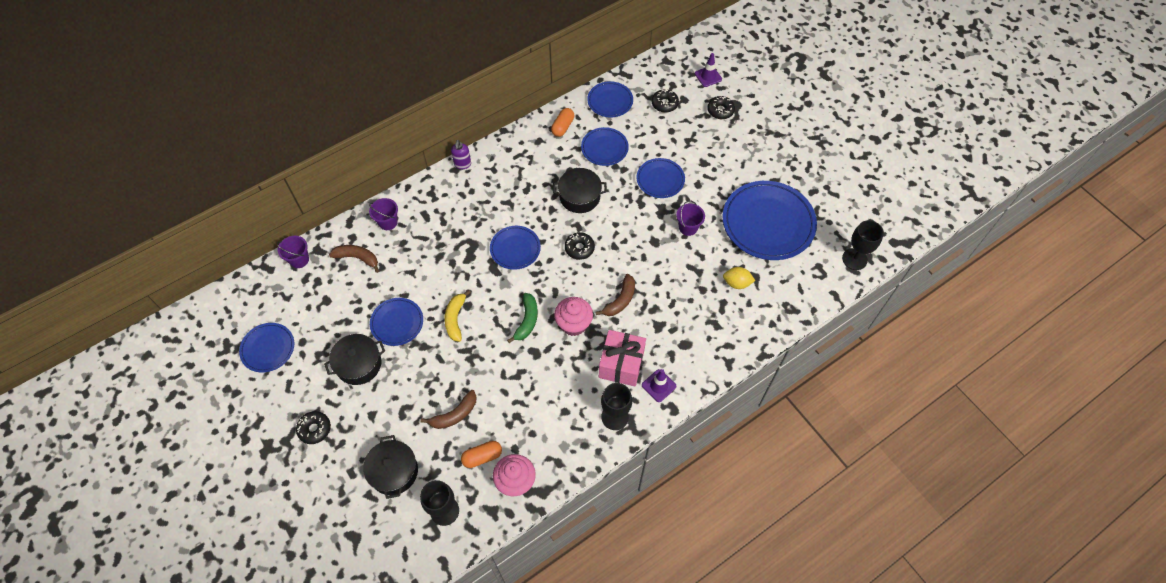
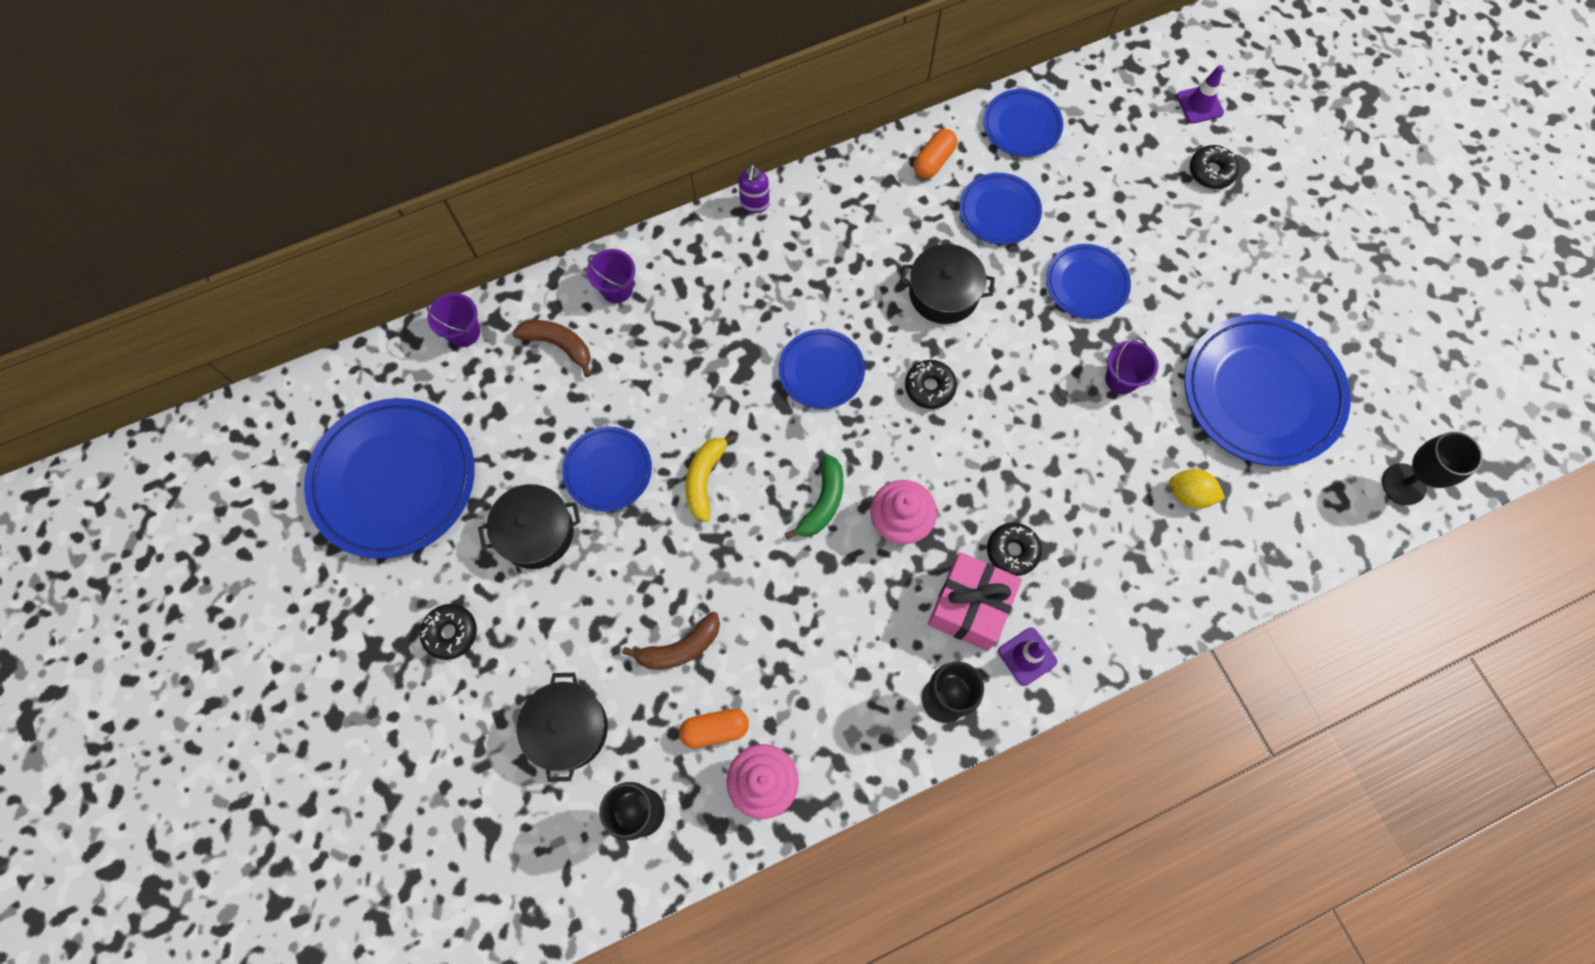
camera: 10 degrees right, 10 degrees up
blue plate [239,323,294,373] -> blue plate [304,398,475,559], size x1.87
brown banana [595,274,635,316] -> none
black donut [652,89,679,113] -> black donut moved to [987,522,1042,576]

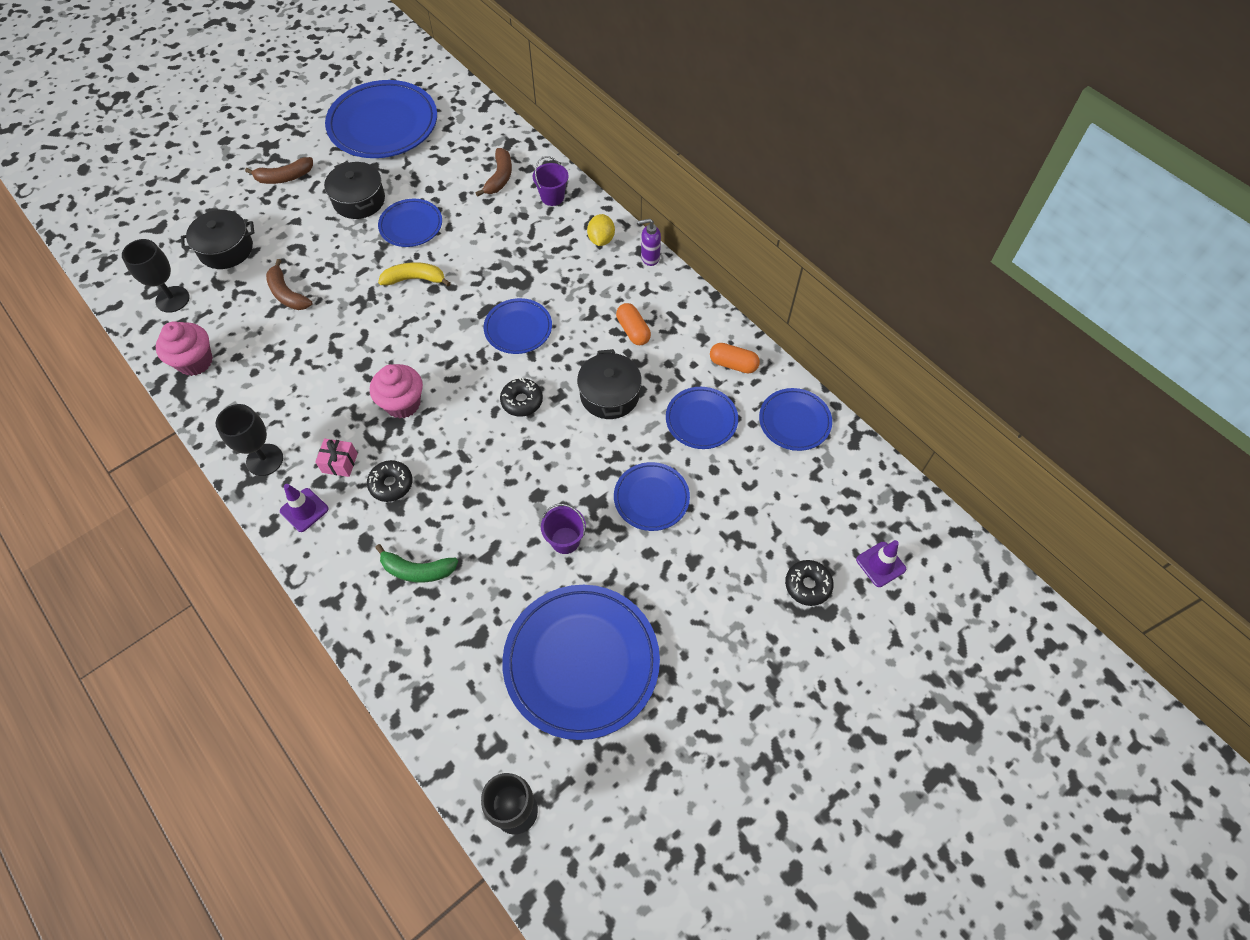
camera: 75 degrees right, 10 degrees down
black donut [420,604,477,660] -> brown banana [245,157,313,184]
purple bucket [426,293,480,347] -> none
orange capsule [679,709,749,749] -> orange capsule moved to [616,303,651,345]
green banana [785,454,843,540] -> green banana moved to [375,544,458,583]
pink gift [928,552,1022,651] -> pink gift [315,439,358,477], size x0.53
yellow lemon [1170,469,1225,508] -> yellow lemon moved to [587,214,615,246]

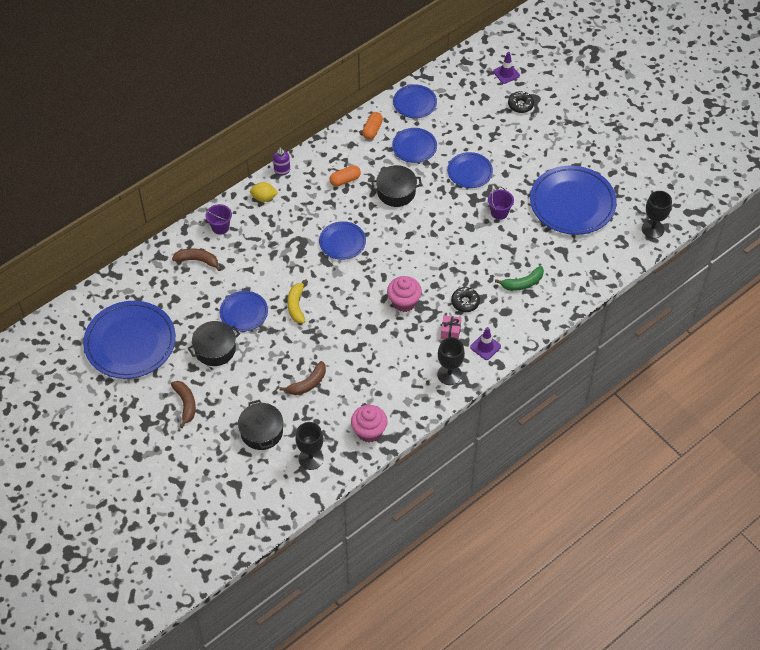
camera: 90 degrees left, 5 degrees down
green banana [375,544,458,583] -> green banana turned 60 degrees clockwise [495,266,544,291]
black donut [500,378,543,417] -> none

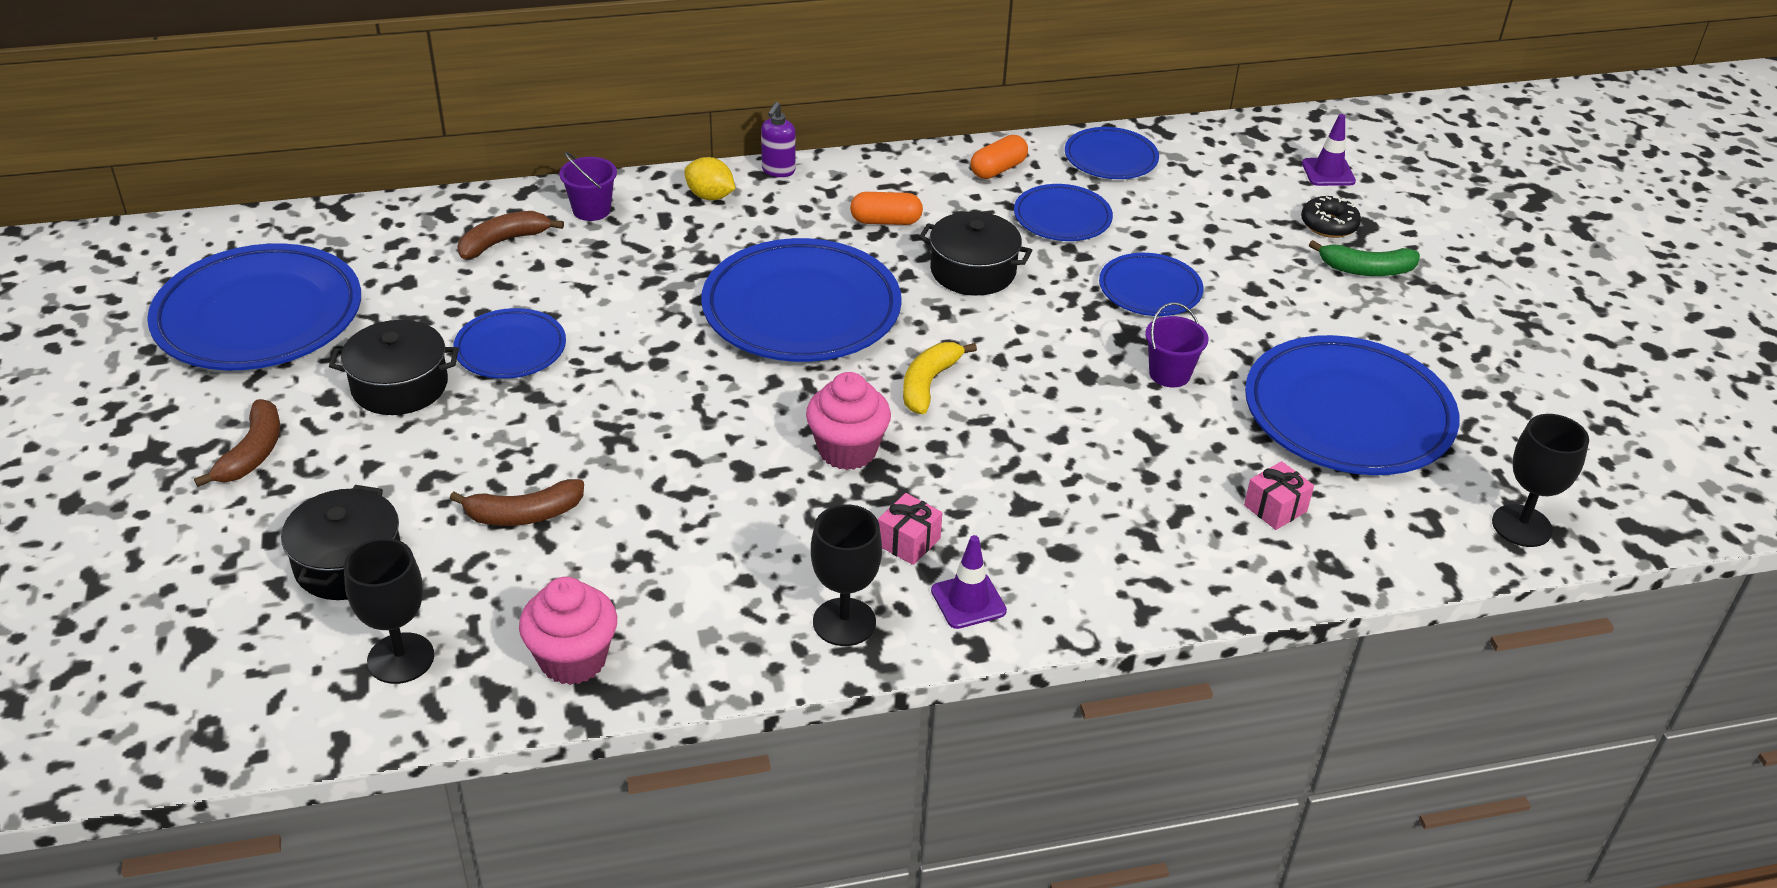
camera: 25 degrees right, 15 degrees down
brown banana [172,248,221,271] -> brown banana turned 75 degrees counterclockwise [457,211,564,259]
yellow banana [287,279,308,323] -> yellow banana moved to [903,342,977,414]
blue plate [319,221,366,260] -> blue plate [701,238,902,362], size x1.87
black donut [451,287,480,312] -> none
green banana [495,266,544,291] -> green banana moved to [1309,240,1420,276]
none -> pink gift [1244,461,1314,530]

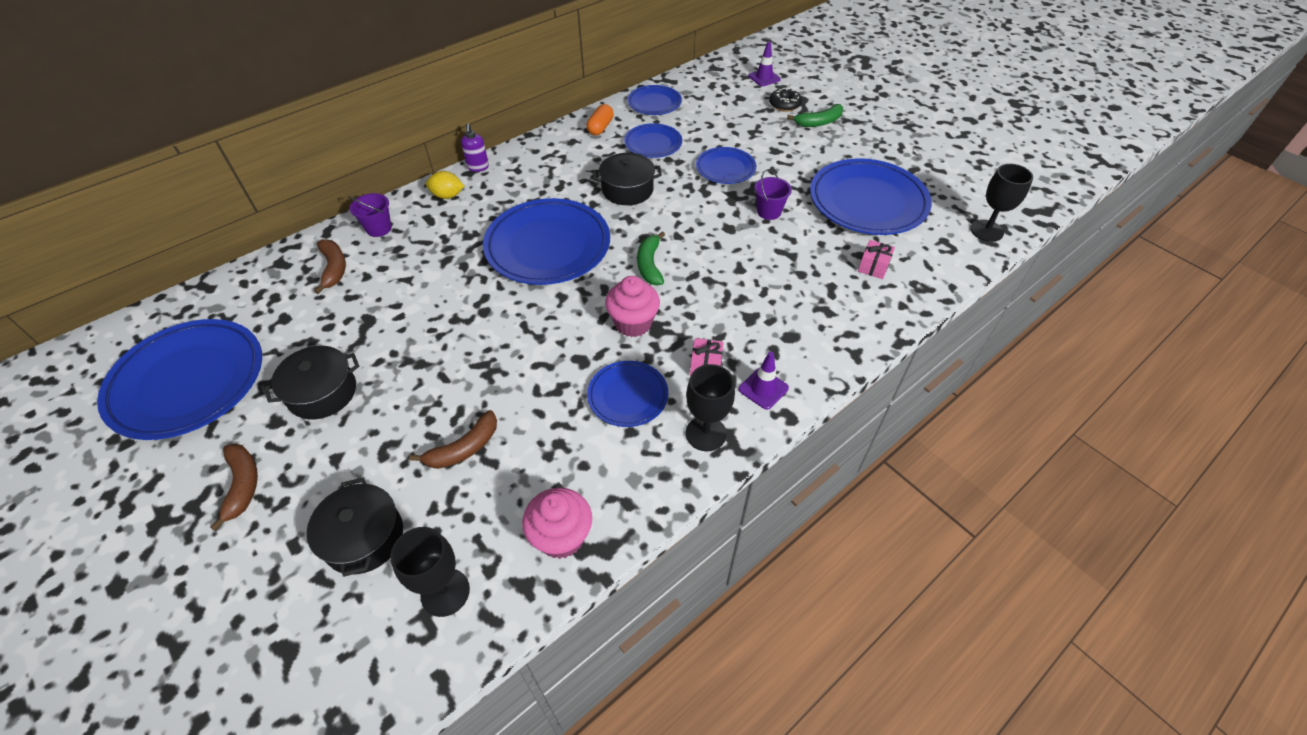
camera: 25 degrees left, 10 degrees up
blue plate [453,308,566,379] -> blue plate moved to [587,361,668,427]
brown banana [457,211,564,259] -> brown banana turned 135 degrees clockwise [314,239,346,294]
orange capsule [850,192,923,225] -> none
yellow banana [903,342,977,414] -> green banana [637,231,665,285]

